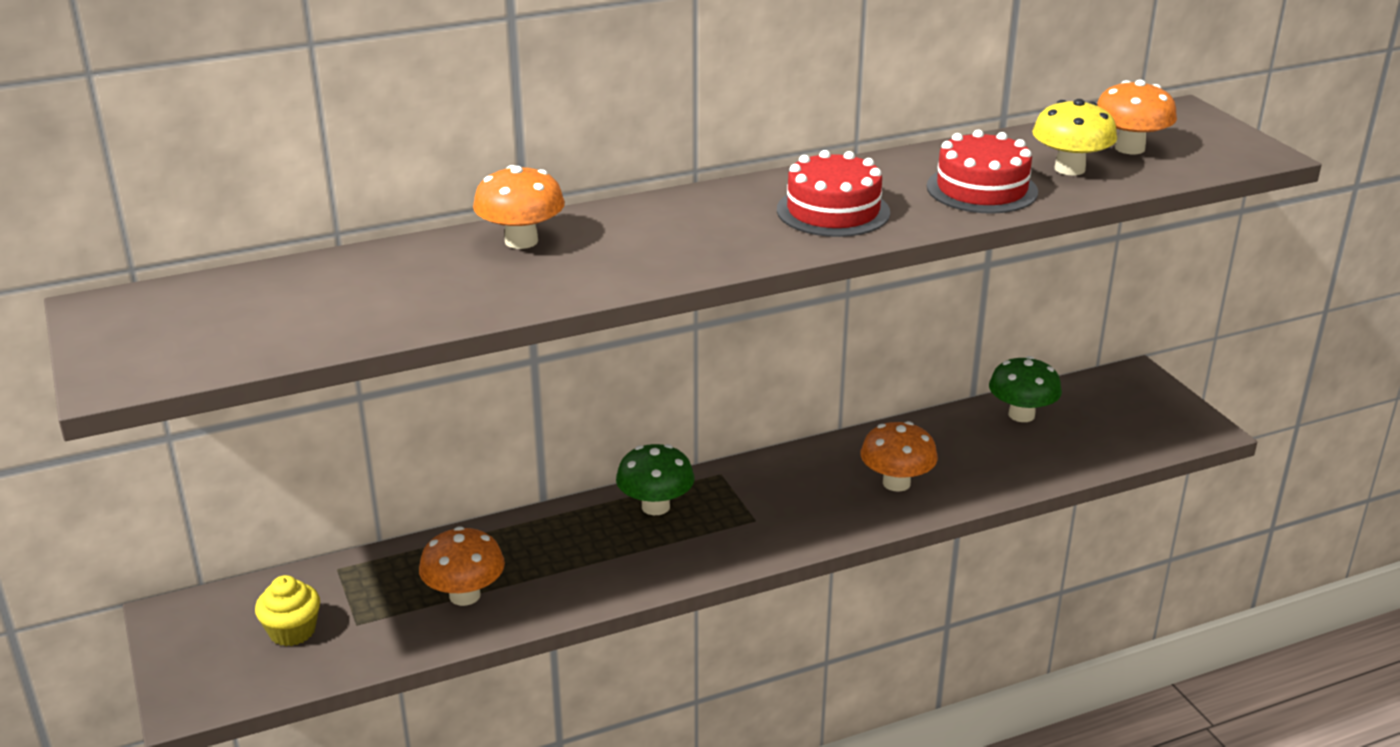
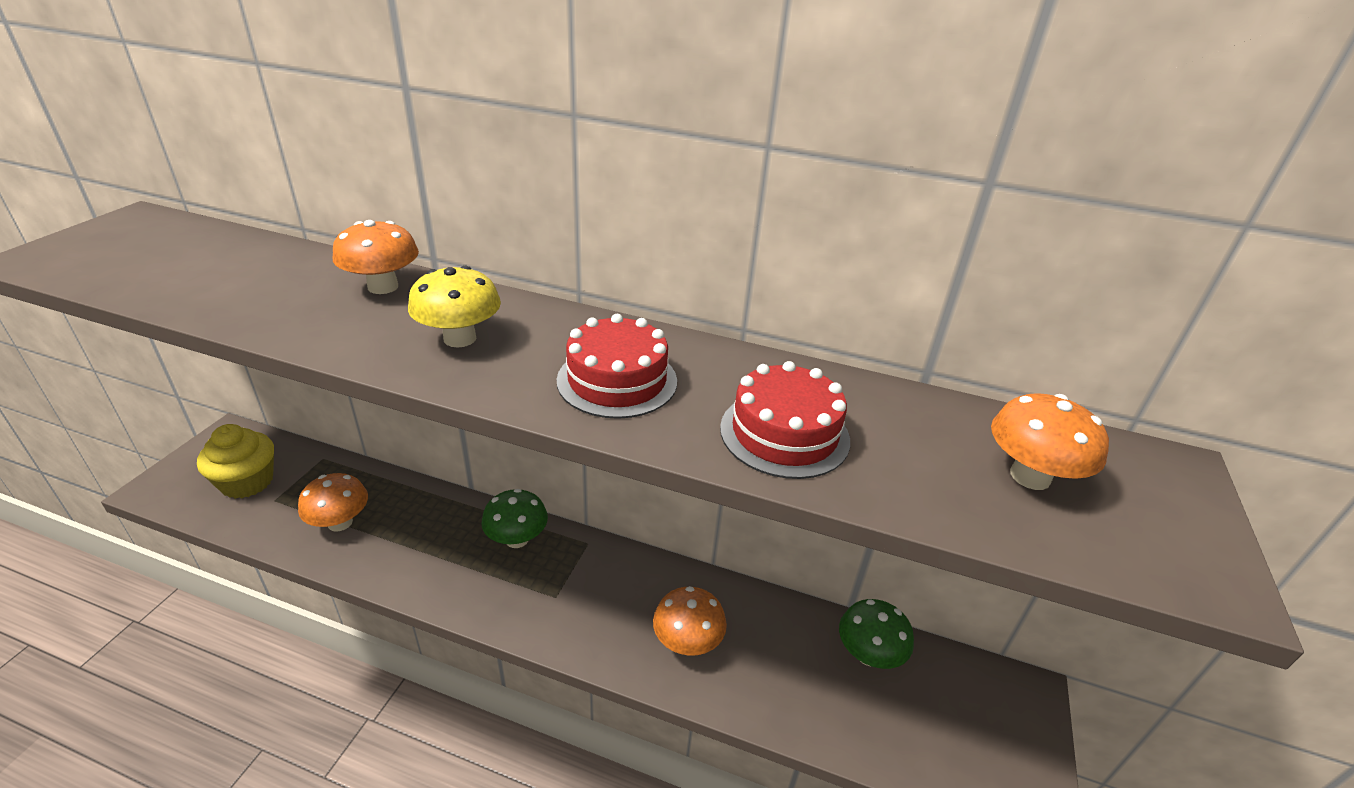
camera: 40 degrees right, 5 degrees up
yellow cupcake [255,575,320,646] -> yellow cupcake [197,424,274,499], size x1.52
yellow mushroom [1032,99,1117,175] -> yellow mushroom moved to [408,266,501,348]

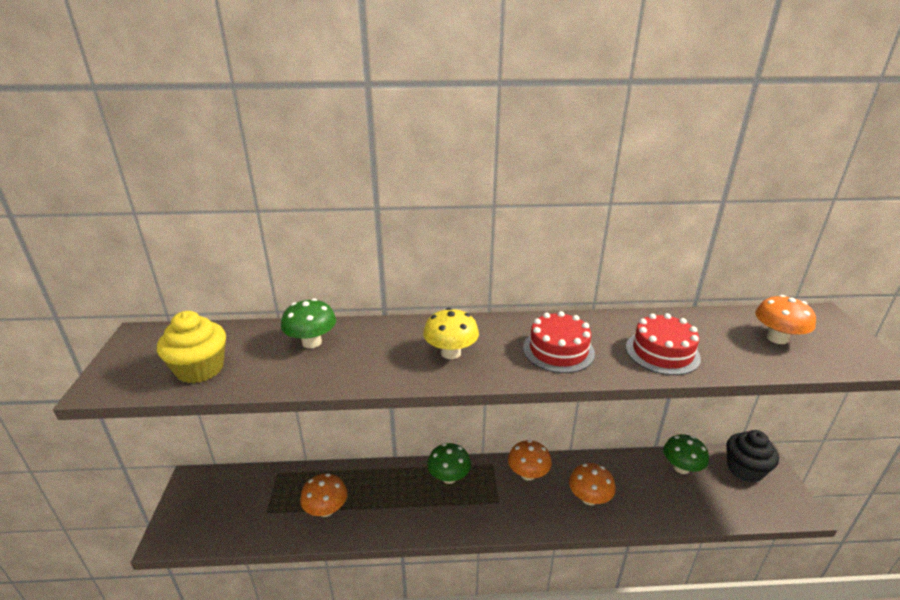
camera: 20 degrees left, 5 degrees down
yellow cupcake [197,424,274,499] -> yellow cupcake moved to [157,311,226,383]
orange mushroom [333,220,419,294] -> orange mushroom moved to [508,440,552,481]
none -> green mushroom [281,298,336,348]
none -> black cupcake [727,430,779,483]

